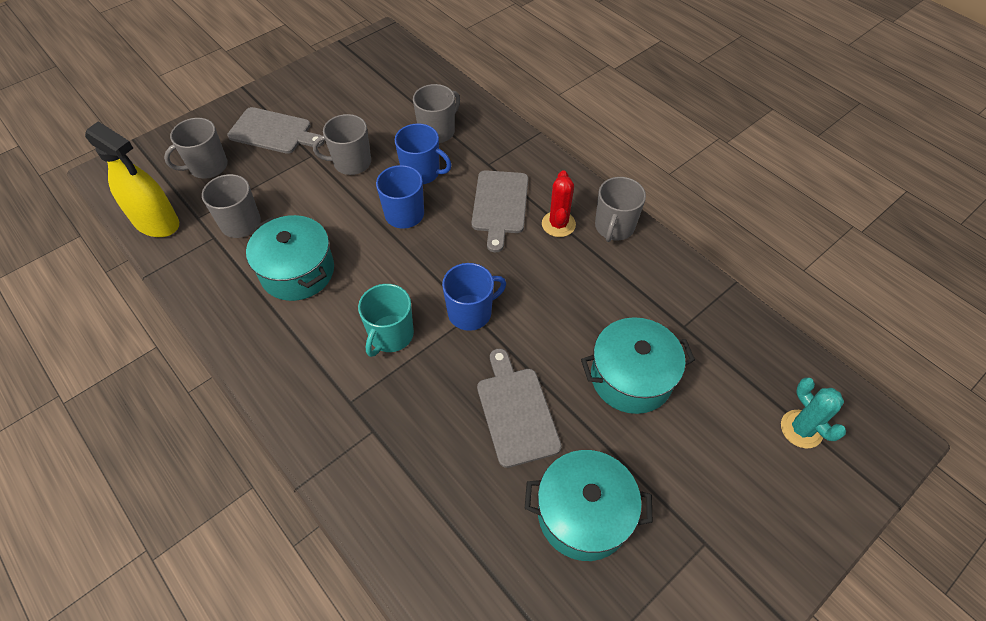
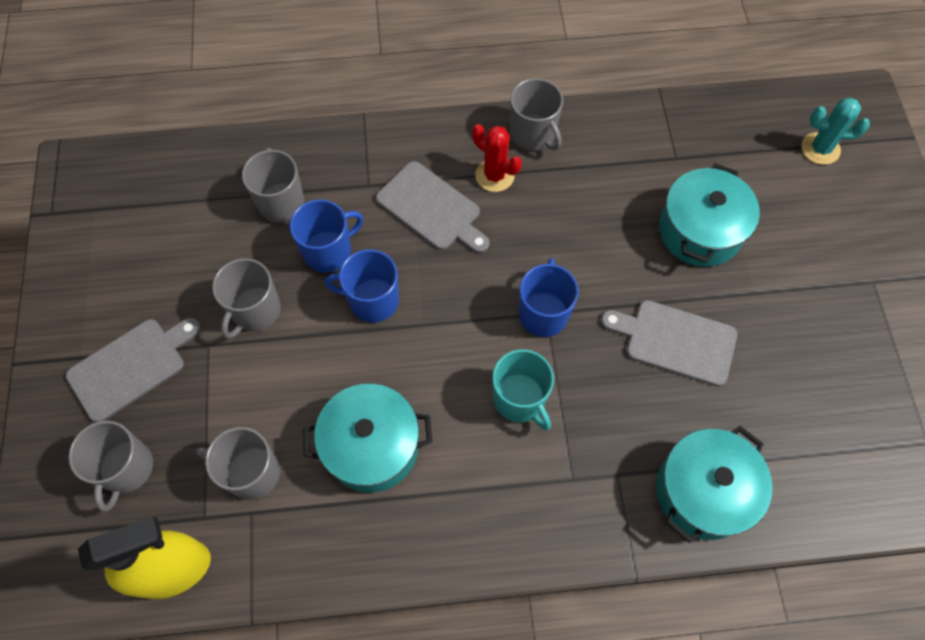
camera: 55 degrees left, 10 degrees up
turquoise pot [525,450,652,561] -> turquoise pot moved to [656,426,772,543]

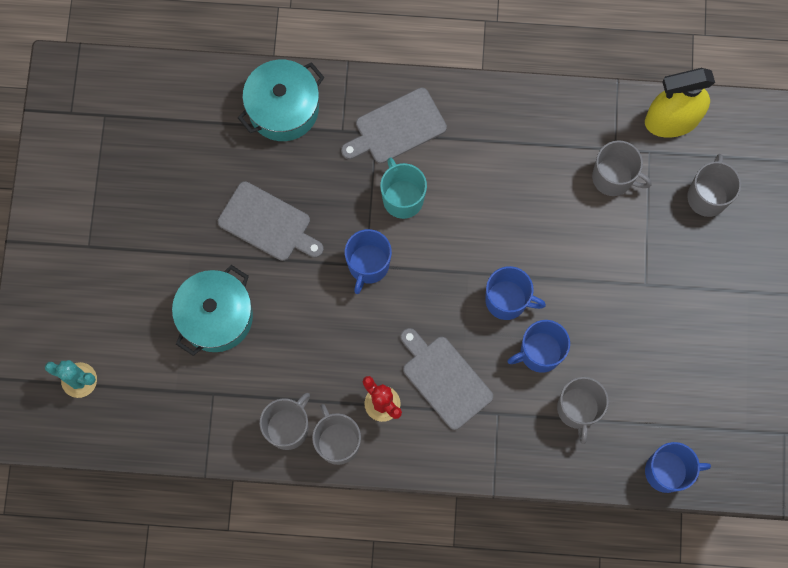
camera: 170 degrees left, 10 degrees up
grey cutting board [66,318,201,422] -> grey cutting board moved to [341,88,447,164]
grey mug [213,258,281,339] -> grey mug moved to [260,393,310,450]
turquoise pot [303,384,433,493] -> none
none -> blue mug [645,442,711,493]

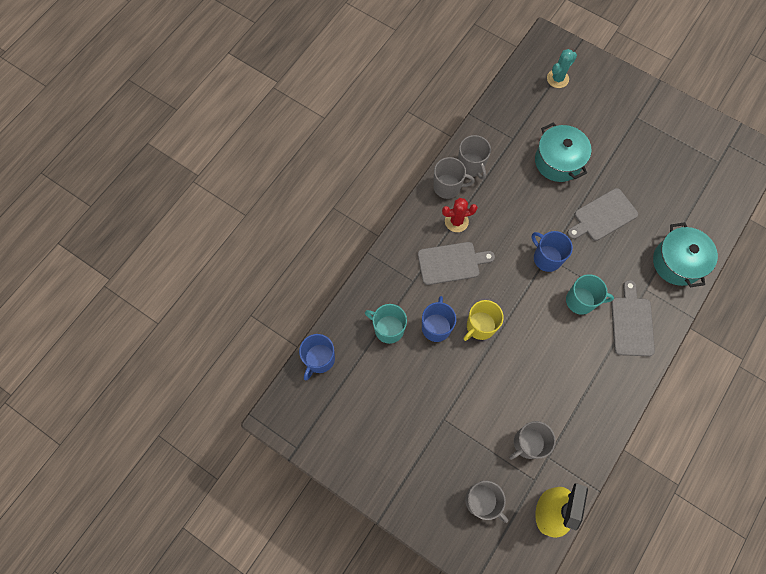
camera: 120 degrees right, 5 degrees down
blue mug [485,266,546,320] -> yellow mug [463,300,504,341]
grey mug [557,377,609,444] -> turquoise mug [365,304,407,344]

